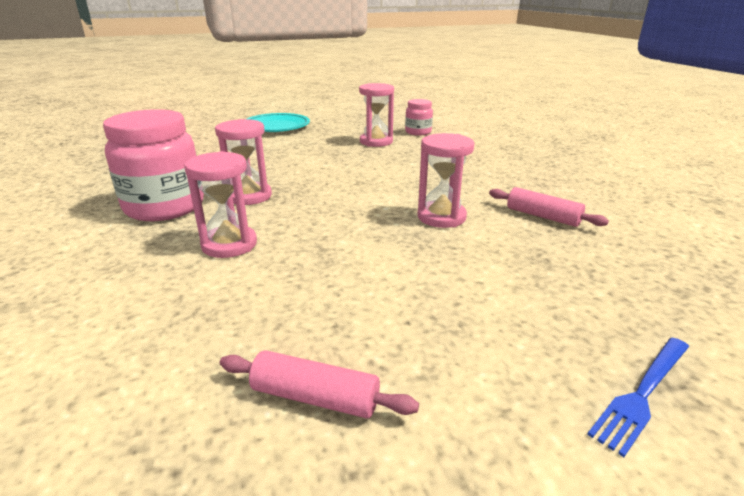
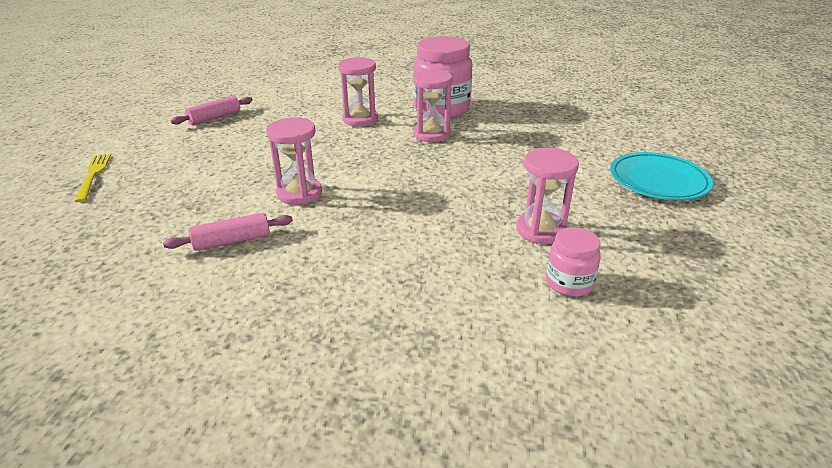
camera: 120 degrees right, 5 degrees up
blue fork [587,338,689,457] -> yellow fork [75,154,111,202]

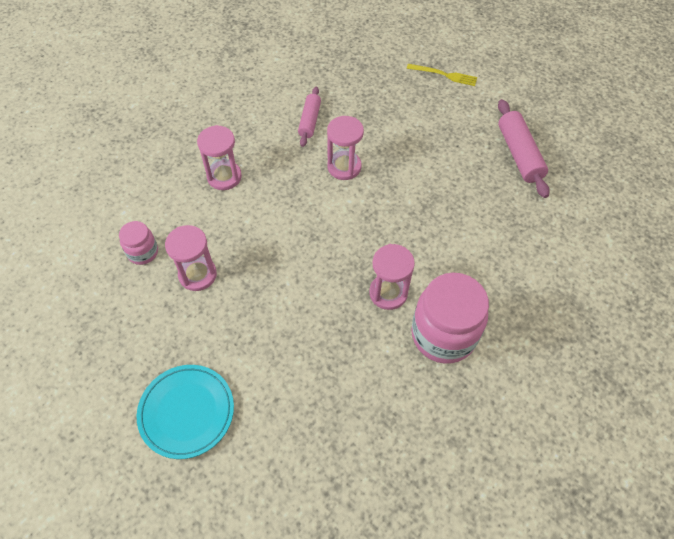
camera: 120 degrees right, 25 degrees up
pink rolling pin [171,96,253,125] -> pink rolling pin [498,99,550,198], size x1.54
pink hourglass [338,57,378,127] -> pink hourglass moved to [197,125,242,190]

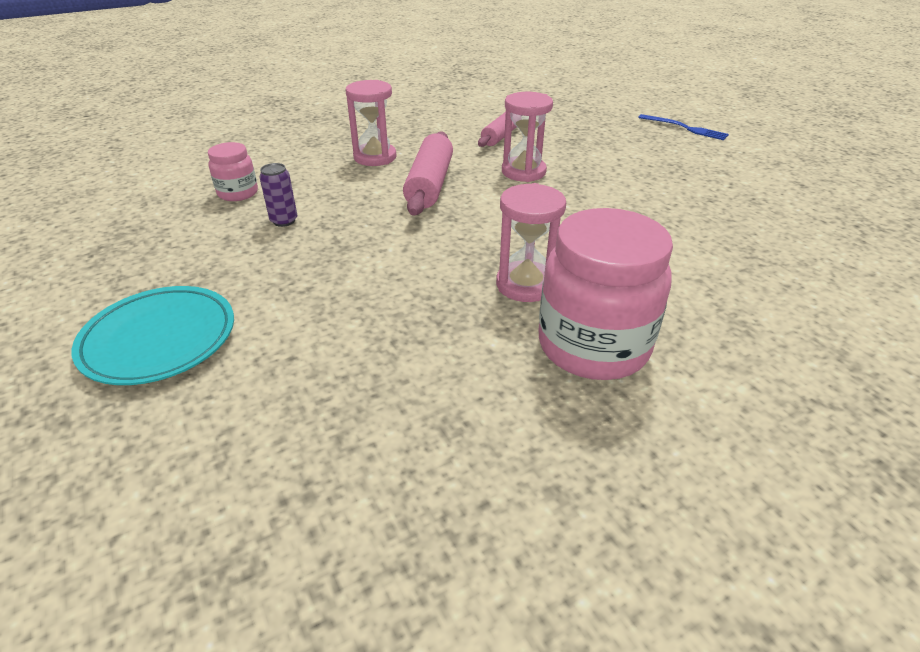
camera: 20 degrees right, 20 degrees down
pink hourglass [165,225,217,291] -> purple can [259,163,297,227]
yellow fork [407,64,477,86] -> blue fork [638,114,729,140]
pink rolling pin [498,99,550,198] -> pink rolling pin moved to [403,131,453,216]

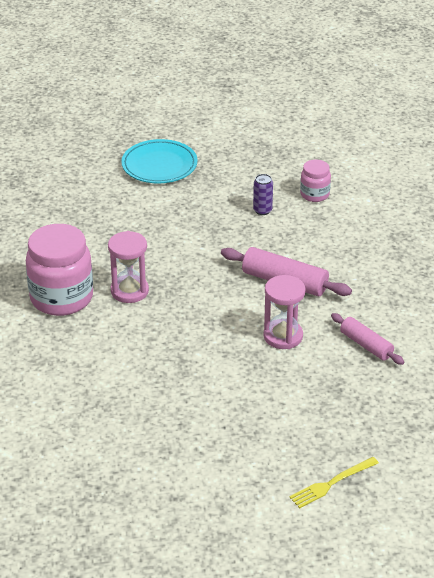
camera: 110 degrees right, 0 degrees up
pink hourglass [346,80,396,166] -> none
blue fork [638,114,729,140] -> yellow fork [289,457,379,508]

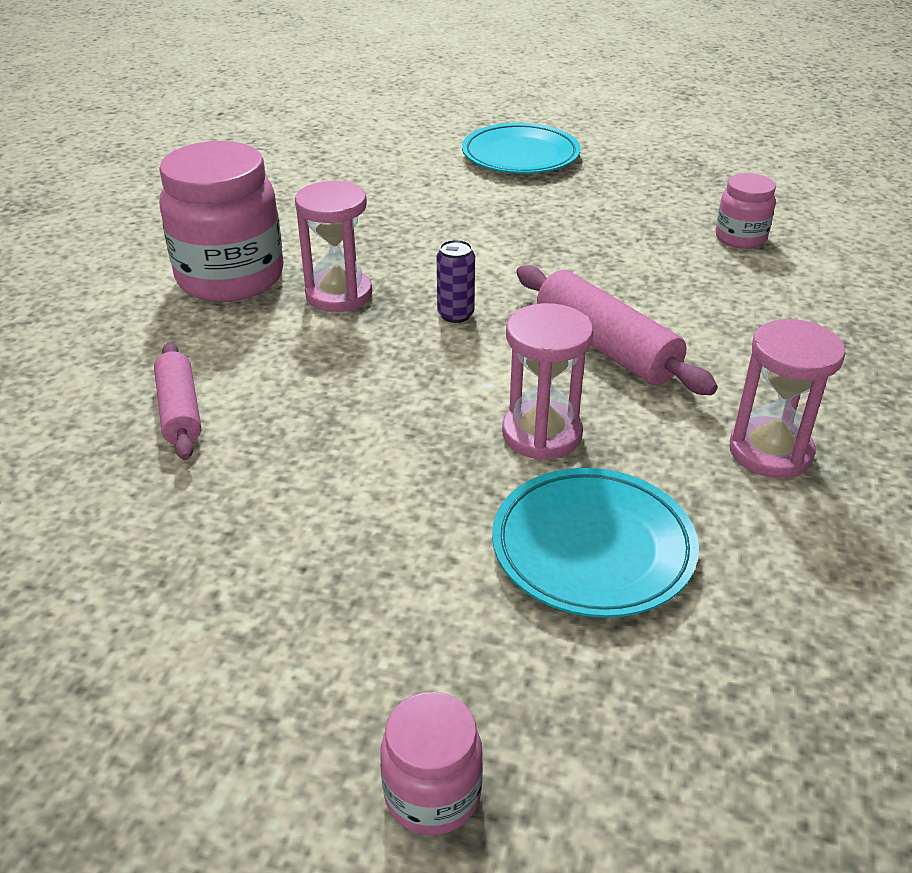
camera: 25 degrees right, 0 degrees up
purple can [253,174,273,215] -> purple can moved to [437,240,475,323]
yellow fork [289,457,379,508] -> pink jar [380,692,483,835]
pink rolling pin [331,313,404,365] -> pink rolling pin moved to [154,342,201,460]
none -> turquoise plate [492,468,699,618]
none -> pink hourglass [730,319,846,478]

